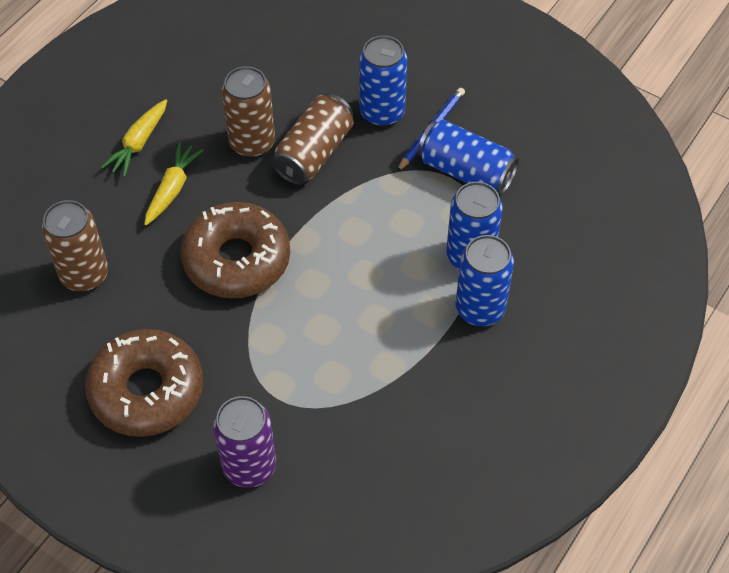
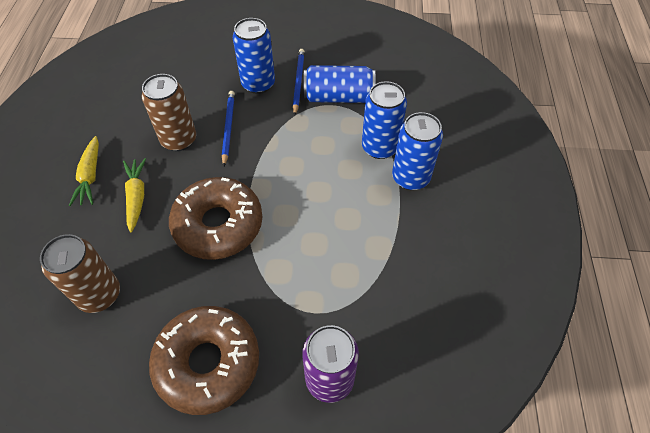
camera: 30 degrees left, 0 degrees up
brown can [272,94,353,185] -> blue pencil [222,91,235,166]

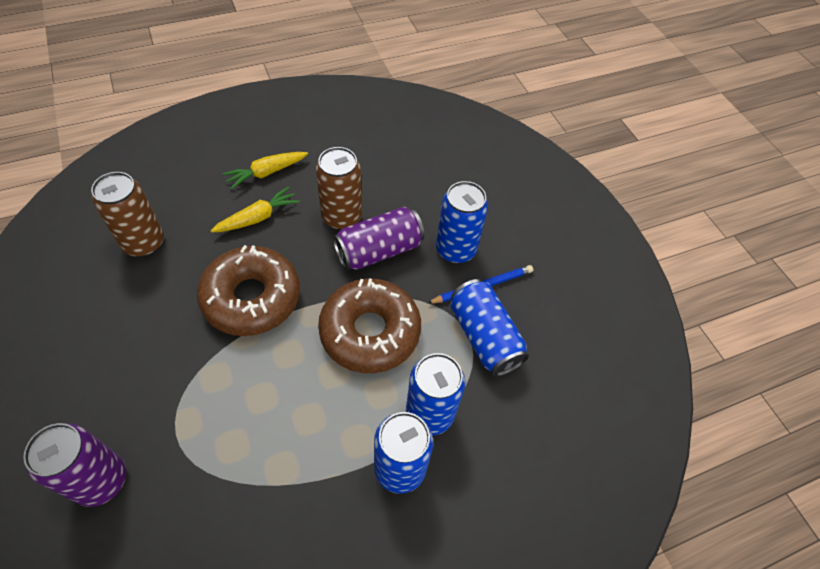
camera: 60 degrees right, 0 degrees up
brown donut [149,306,259,415] -> brown donut moved to [318,278,421,373]
blue pencil [222,91,235,166] -> purple can [333,207,424,270]

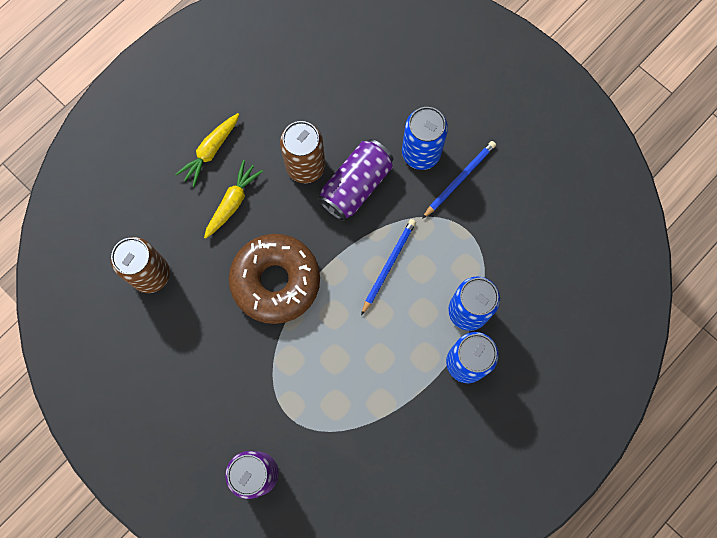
camera: 20 degrees left, 20 degrees up
brown donut [318,278,421,373] -> blue pencil [361,219,416,315]
blue can [450,279,529,376] -> none

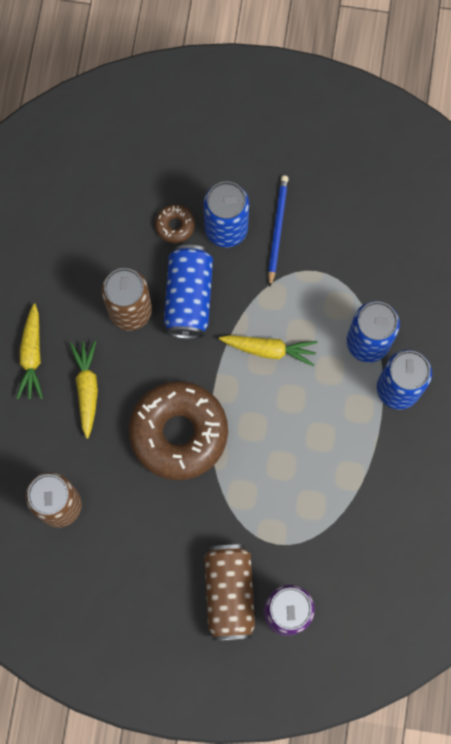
camera: 35 degrees left, 0 degrees up
purple can [318,139,394,221] -> blue can [164,245,213,339]
blue pencil [361,219,416,315] -> yellow carrot [219,335,318,366]
none -> brown donut [155,205,195,243]
none -> brown can [204,545,255,641]

